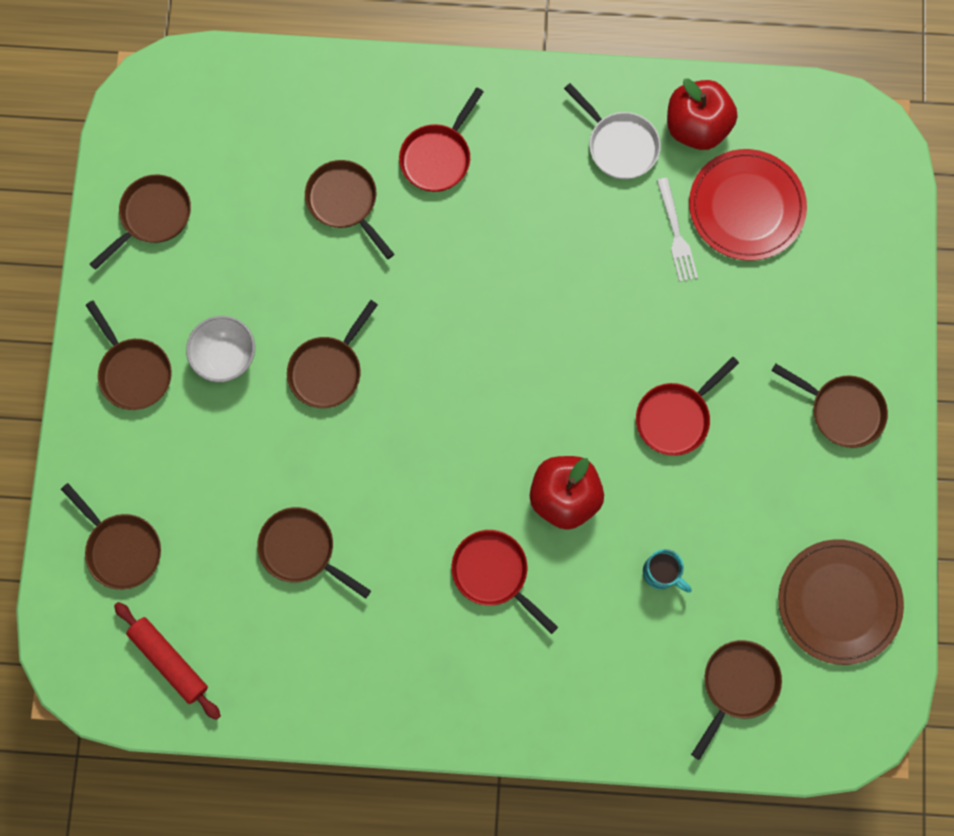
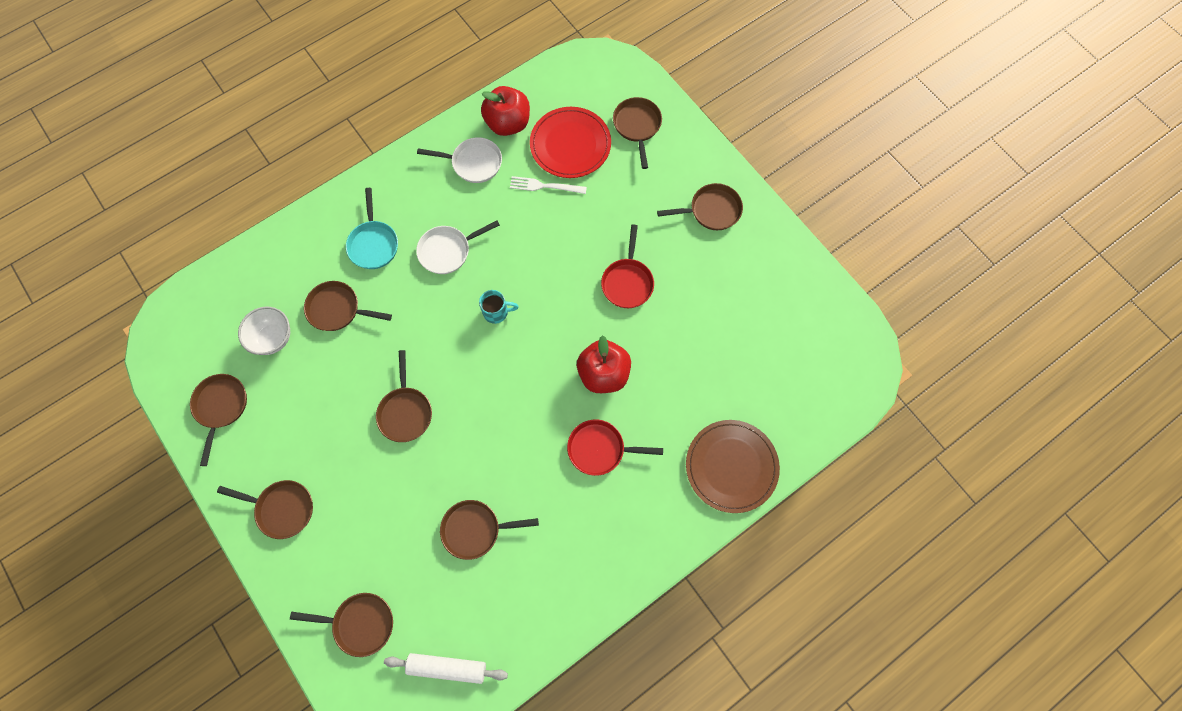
camera: 40 degrees left, 5 degrees down
red rolling pin [114,602,221,720] -> white rolling pin [384,653,508,684]
white bowl [186,316,255,382] -> white bowl moved to [238,307,290,355]
red pan [399,87,484,192] -> turquoise pan [346,188,398,269]
turquoise mug [643,549,692,593] -> turquoise mug moved to [479,290,519,324]
white fork [657,178,698,282] -> white fork turned 150 degrees clockwise [510,176,587,194]
brown pan [691,640,782,760] -> brown pan moved to [613,97,662,169]
brown plate [778,539,904,665] -> brown plate moved to [686,420,780,513]
none -> white pan [416,221,500,274]

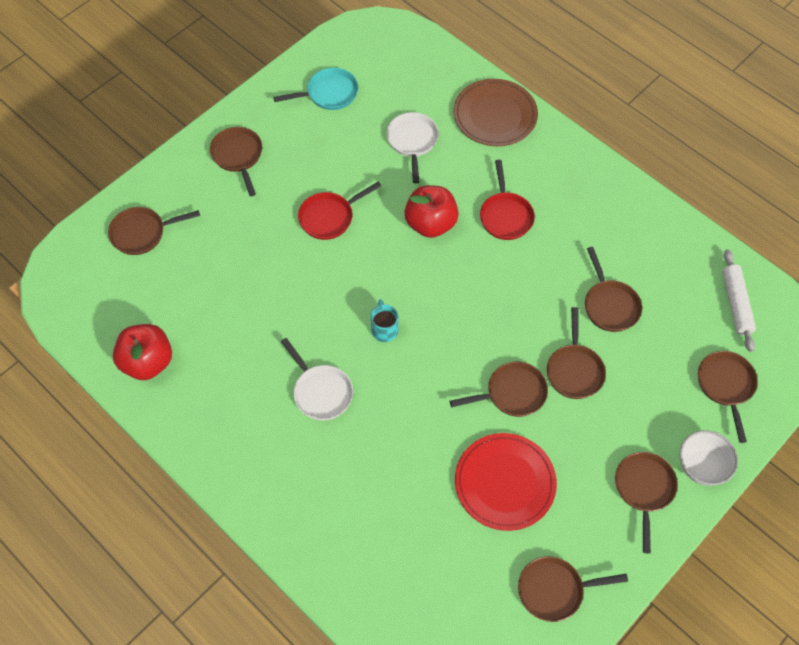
camera: 100 degrees left, 10 degrees down
white bowl [238,307,290,355] -> white bowl moved to [680,430,738,486]
brown pan [304,281,392,331] -> brown pan moved to [547,307,606,399]
turquoise pan [346,188,398,269] -> turquoise pan moved to [273,68,358,110]
white pan [417,137,502,183] -> white pan moved to [387,112,439,183]
white fork [510,176,587,194] -> none
red plate [530,107,611,178] -> red plate moved to [455,433,557,531]
red pan [601,225,654,308] -> red pan turned 150 degrees clockwise [298,182,381,240]

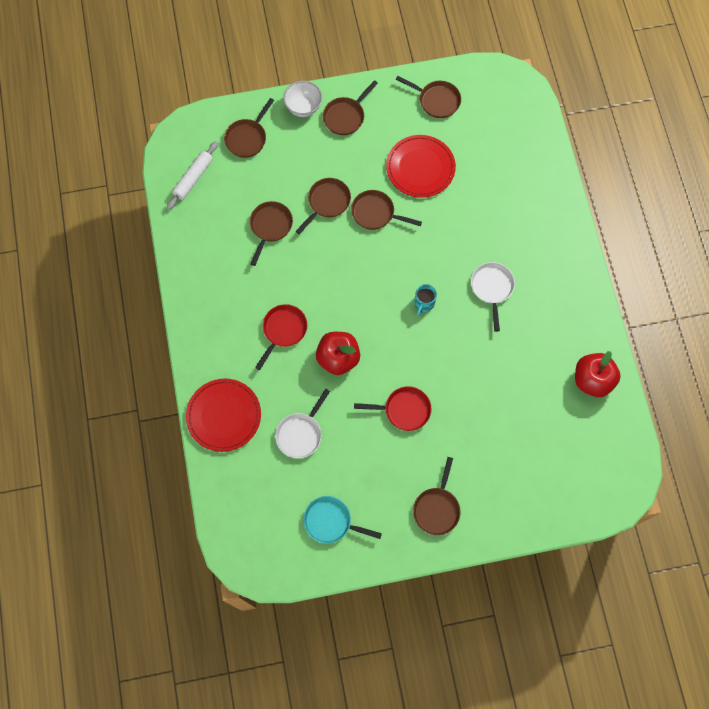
camera: 145 degrees left, 10 degrees up
brown pan [108,207,200,255] -> none
brown plate [453,79,538,146] -> red plate [186,379,261,452]

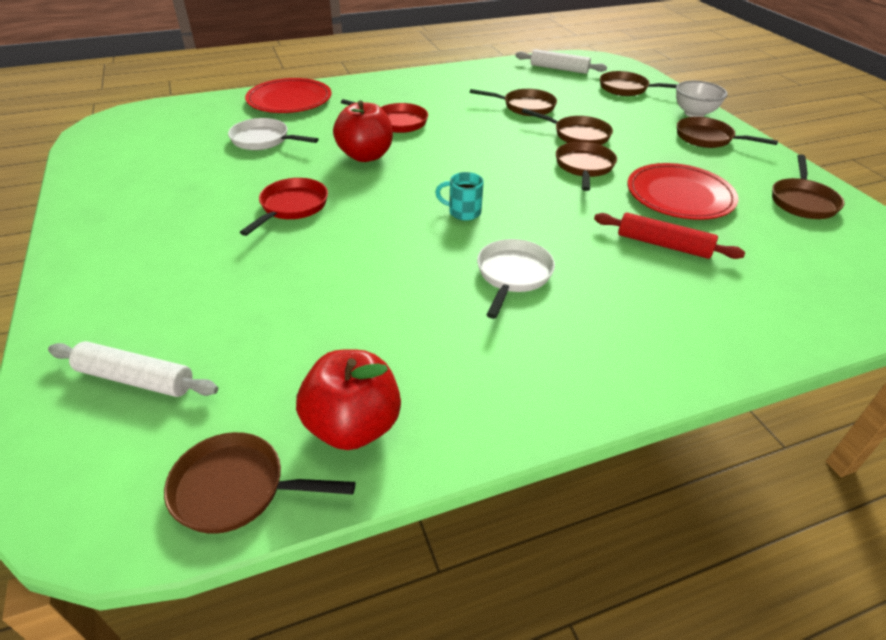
camera: 80 degrees right, 30 degrees down
turquoise pan [303,496,382,544] -> none
red pan [354,386,431,431] -> red pan turned 150 degrees counterclockwise [240,178,328,236]
brown pan [413,457,460,535] -> brown pan moved to [164,432,355,534]
white pan [471,262,515,332] -> white pan turned 60 degrees counterclockwise [477,239,555,319]
none -> white rolling pin [48,341,218,397]
none -> red rolling pin [594,212,745,259]

